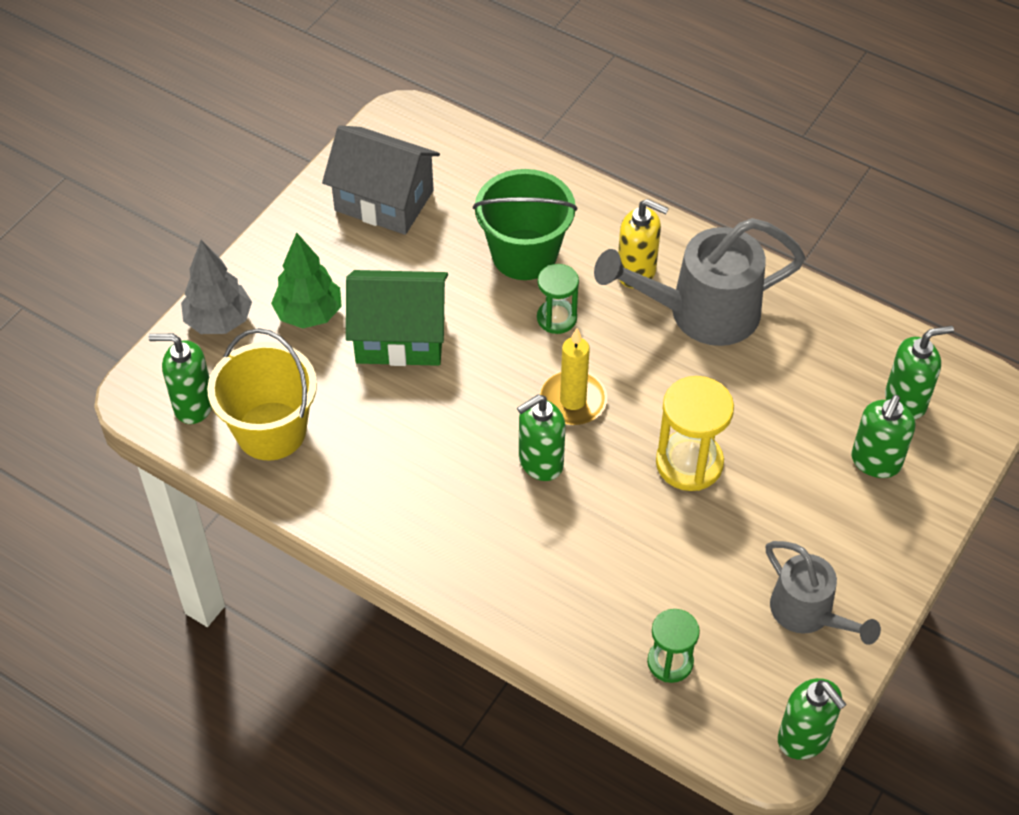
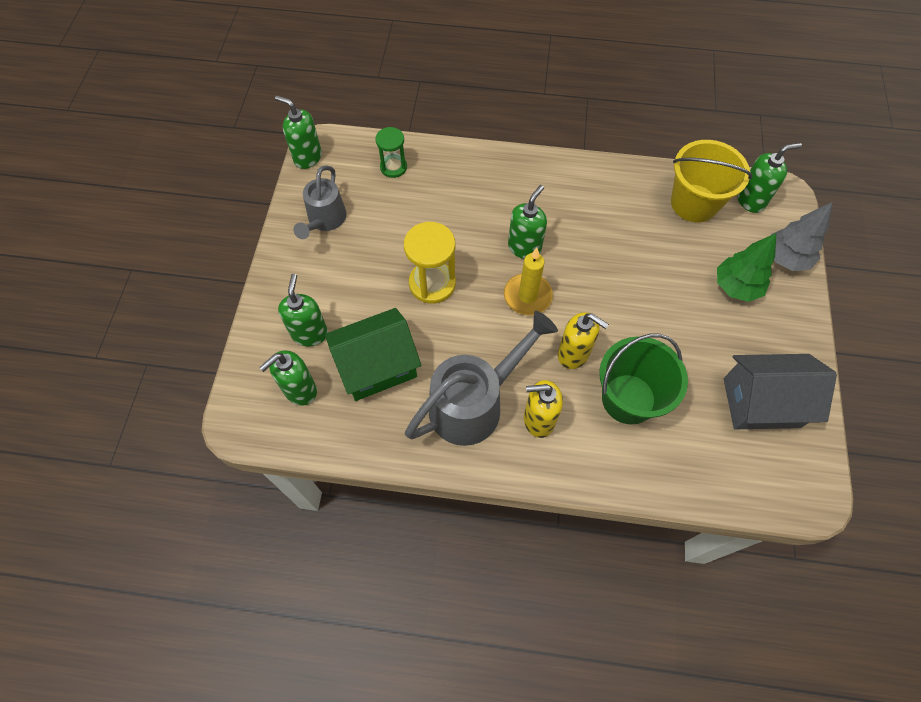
camera: 155 degrees right, 10 degrees up
green house [346,270,448,366] -> green house moved to [325,308,421,401]
green hourglass [537,264,579,334] -> yellow soap dispenser [558,312,609,369]
grey watering can [766,541,881,645] -> grey watering can turned 105 degrees counterclockwise [293,165,347,239]

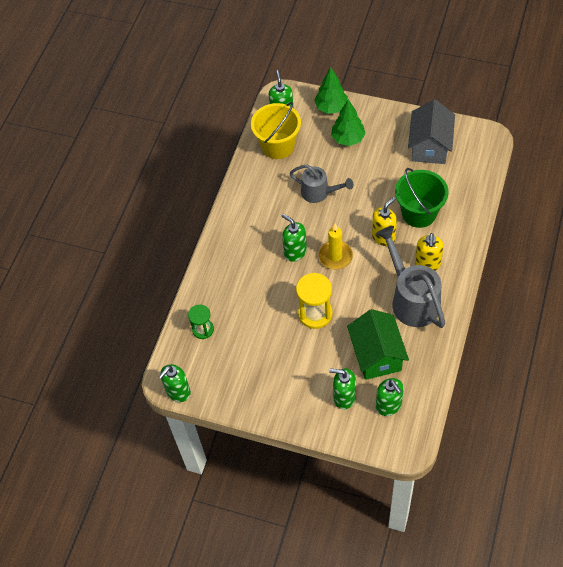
camera: 75 degrees left, 5 degrees down
grey watering can [293,165,347,239] -> grey watering can moved to [290,165,353,203]
grey tree [771,202,832,271] -> green tree [314,67,348,114]

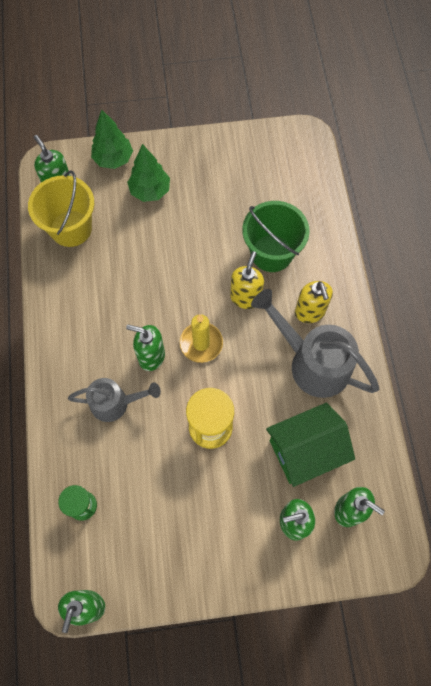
camera: 30 degrees left, 10 degrees up
grey watering can [290,165,353,203] -> grey watering can moved to [68,378,161,422]
green house [347,309,409,380] -> green house turned 75 degrees counterclockwise [266,403,355,487]
grey house [408,99,455,164] -> none

